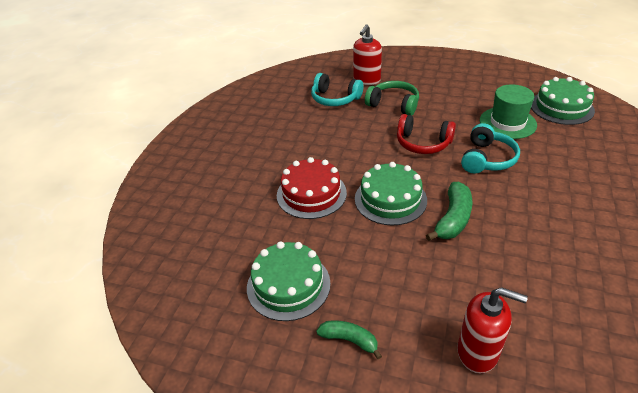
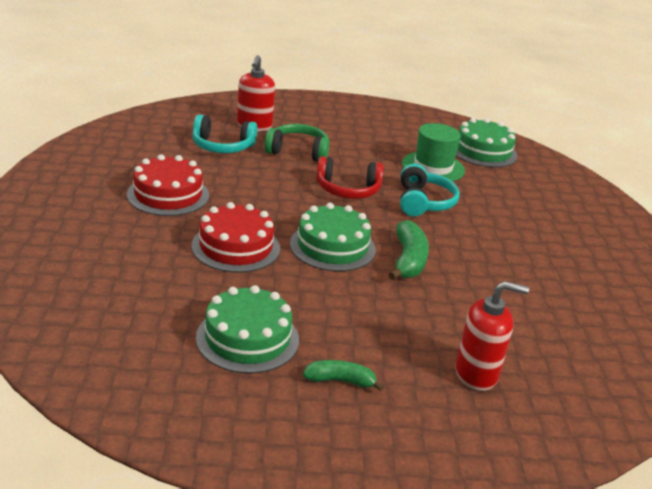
camera: 25 degrees left, 10 degrees down
none -> red cake [127,154,209,216]

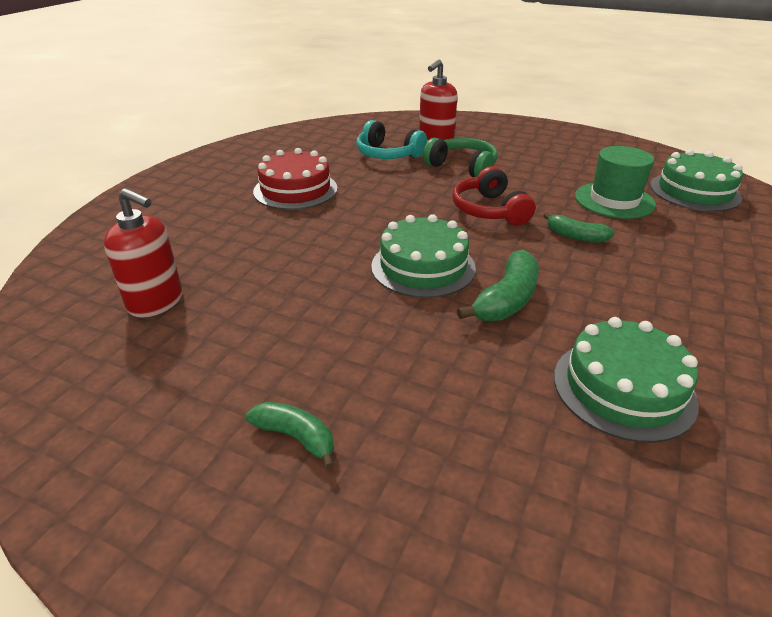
camera: 30 degrees right, 5 degrees up
red cake [191,202,280,273] -> none
green cake [196,285,299,374] -> green cake moved to [554,317,699,443]
red headphones [316,156,384,199] -> red headphones turned 45 degrees clockwise [453,166,536,225]
turquoise headphones [400,163,460,216] -> green banana [543,213,614,243]
red soap dispenser [455,281,529,391] -> red soap dispenser moved to [104,188,182,318]

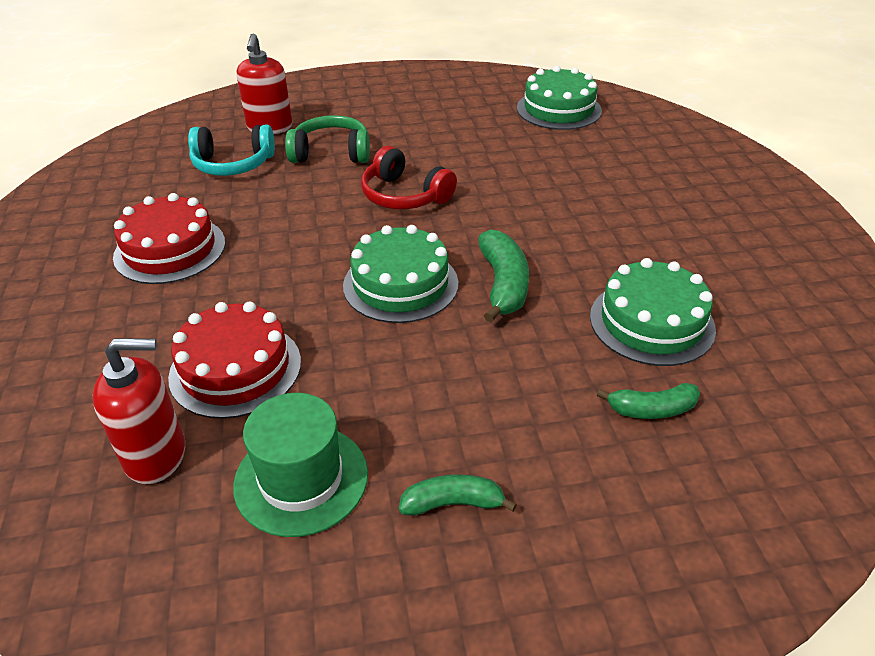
camera: 35 degrees left, 5 degrees up
green banana [543,213,614,243] -> green banana moved to [597,383,700,419]
green hat [575,146,656,219] -> green hat moved to [233,393,368,537]
none -> red cake [168,302,301,419]

